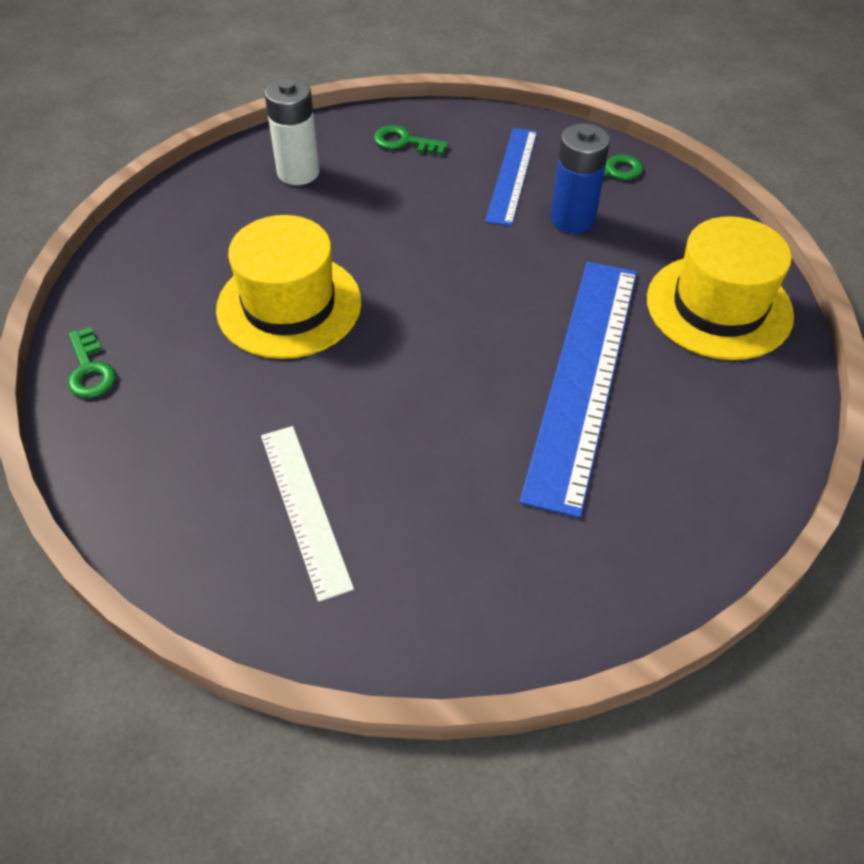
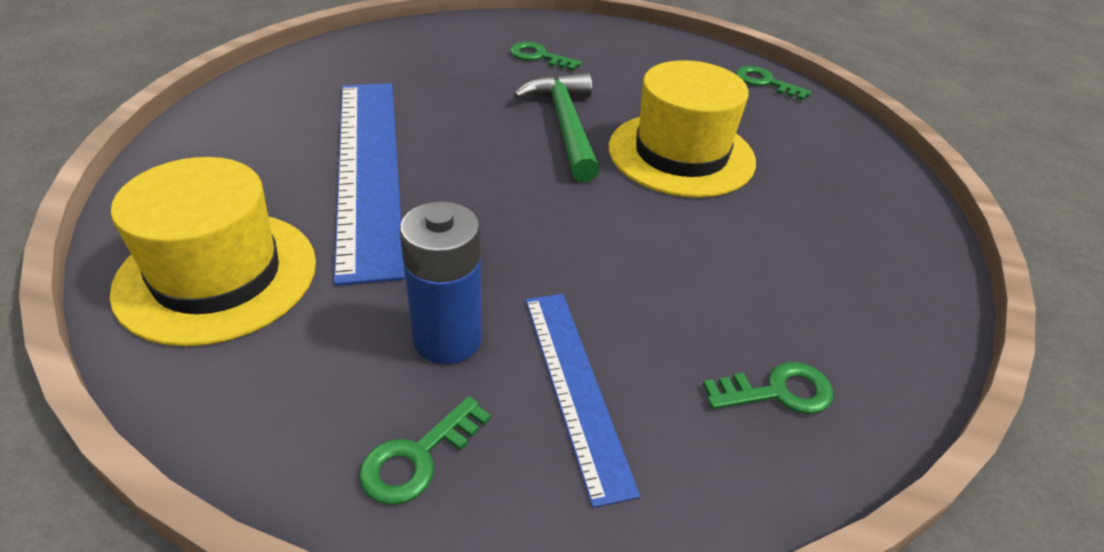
camera: 150 degrees right, 10 degrees down
white ruler [261,426,354,602] -> green key [510,42,582,71]
white battery [264,78,320,185] -> none
none -> green hammer [513,73,600,182]

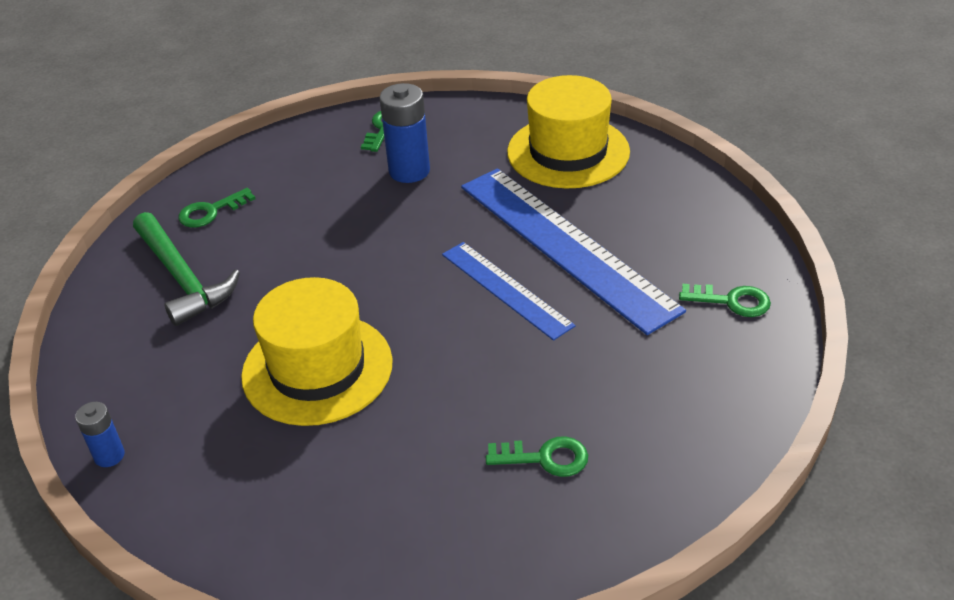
camera: 160 degrees right, 0 degrees up
green hammer [513,73,600,182] -> green hammer moved to [133,212,240,326]
blue ruler [525,294,640,508] -> blue ruler moved to [442,242,575,341]
green key [736,66,812,101] -> green key moved to [679,284,771,317]
none -> blue battery [75,402,125,467]

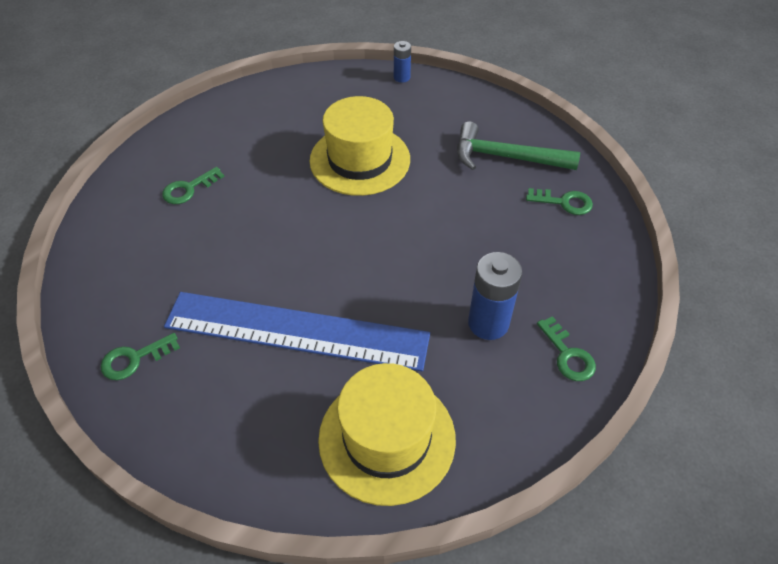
camera: 135 degrees right, 10 degrees up
green key [178,188,256,228] -> green key turned 90 degrees clockwise [526,188,593,215]
blue ruler [442,242,575,341] -> none

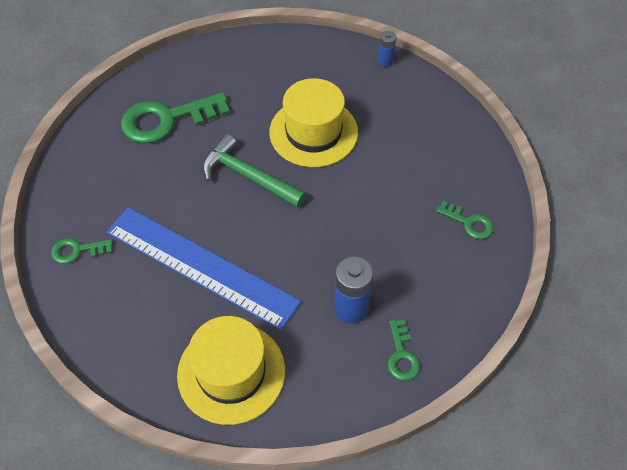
camera: 20 degrees right, 5 degrees up
green key [162,167,225,204] -> green key [121,92,230,143], size x2.01
green hammer [457,121,580,170] -> green hammer moved to [203,134,306,208]

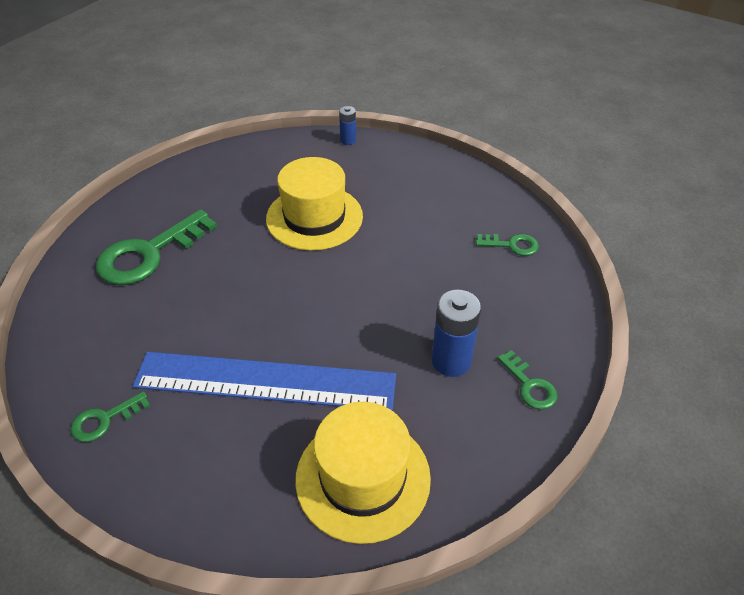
camera: 25 degrees left, 10 degrees down
green hammer [203,134,306,208] -> none

